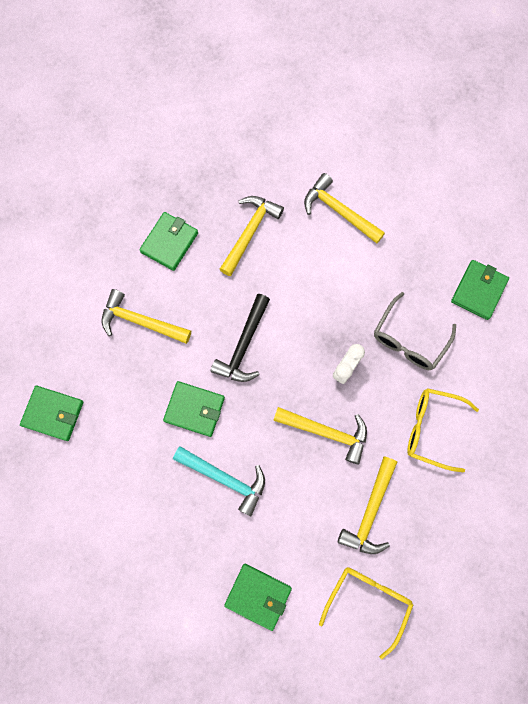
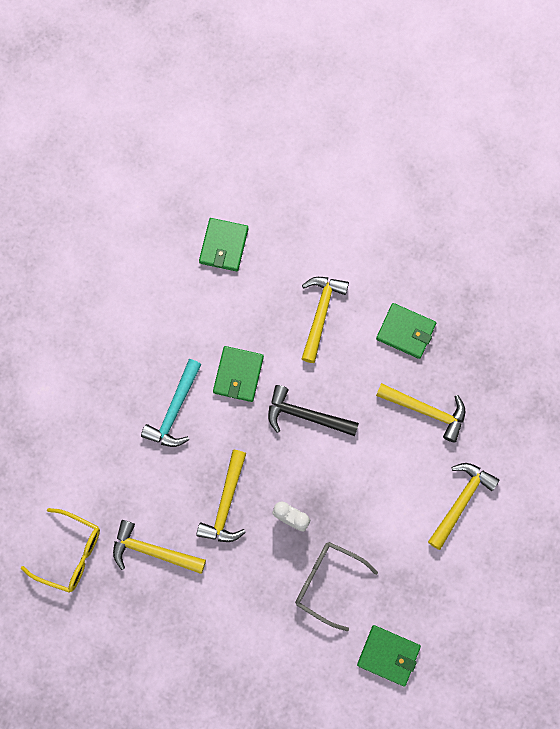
camera: 85 degrees right, 0 degrees up
green wallet [224,564,292,631] -> none
yellow glasses [407,388,479,472] -> none

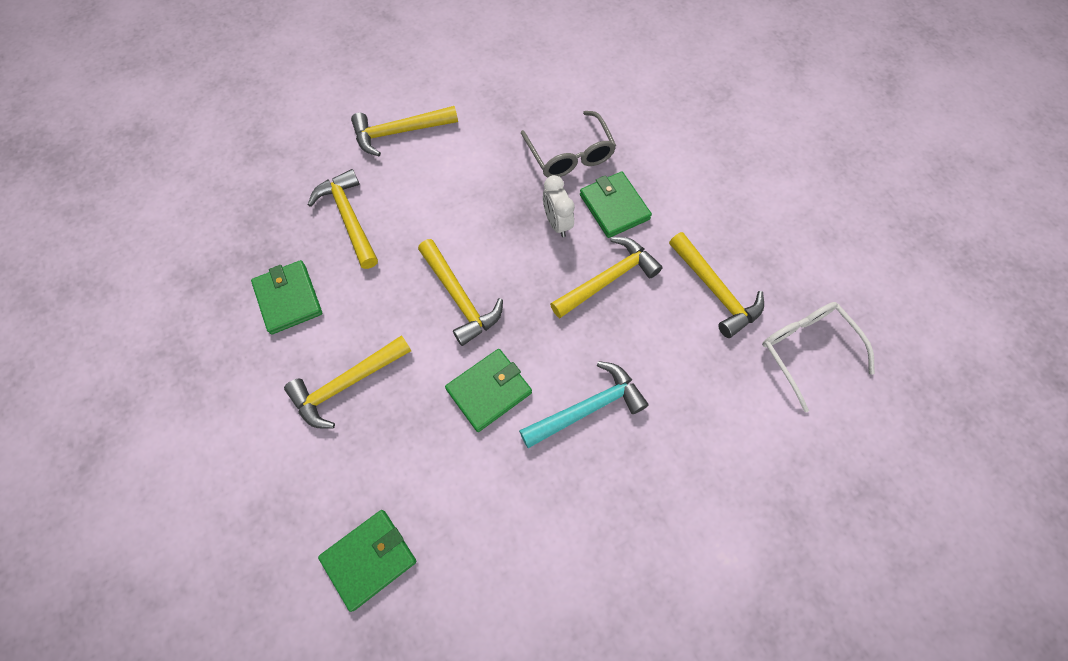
camera: 140 degrees left, 10 degrees down
yellow glasses [21,508,100,592] -> white glasses [762,302,875,412]
black hammer [268,385,359,436] -> yellow hammer [418,239,503,346]
green wallet [357,625,421,687] -> green wallet moved to [580,172,652,238]

